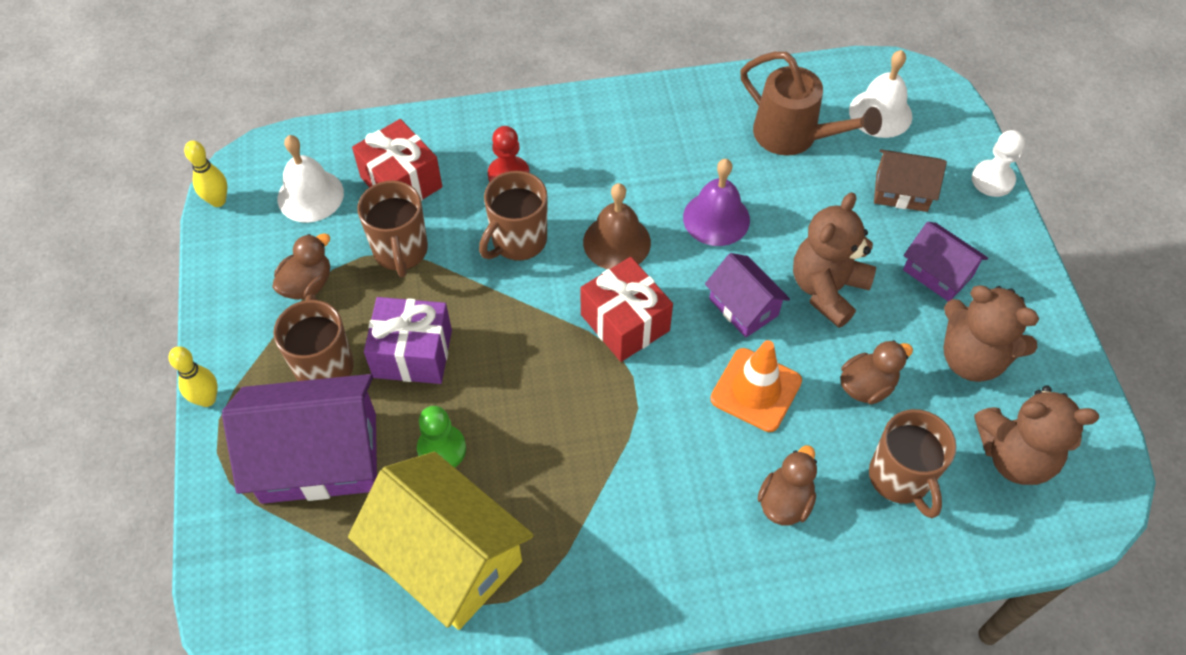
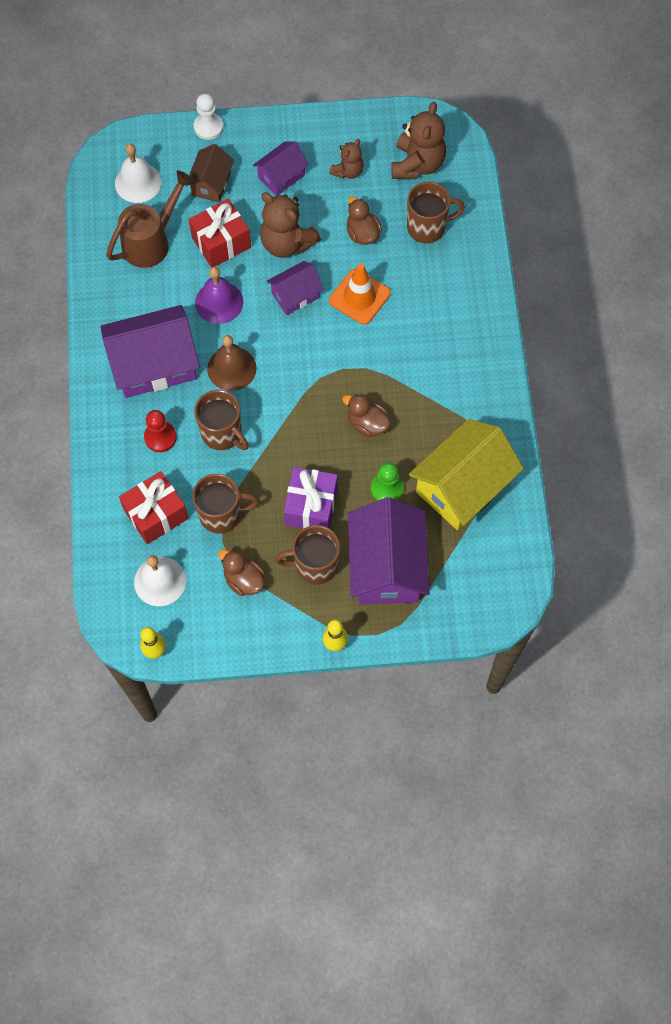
camera: 85 degrees left, 10 degrees up
red gift [580,257,673,362] -> red gift moved to [189,199,251,268]
brown duck [758,445,817,526] -> brown duck moved to [342,394,391,437]
brown teddy bear [943,285,1039,382] -> brown teddy bear [329,139,364,179], size x0.58
none -> purple house [100,305,200,398]

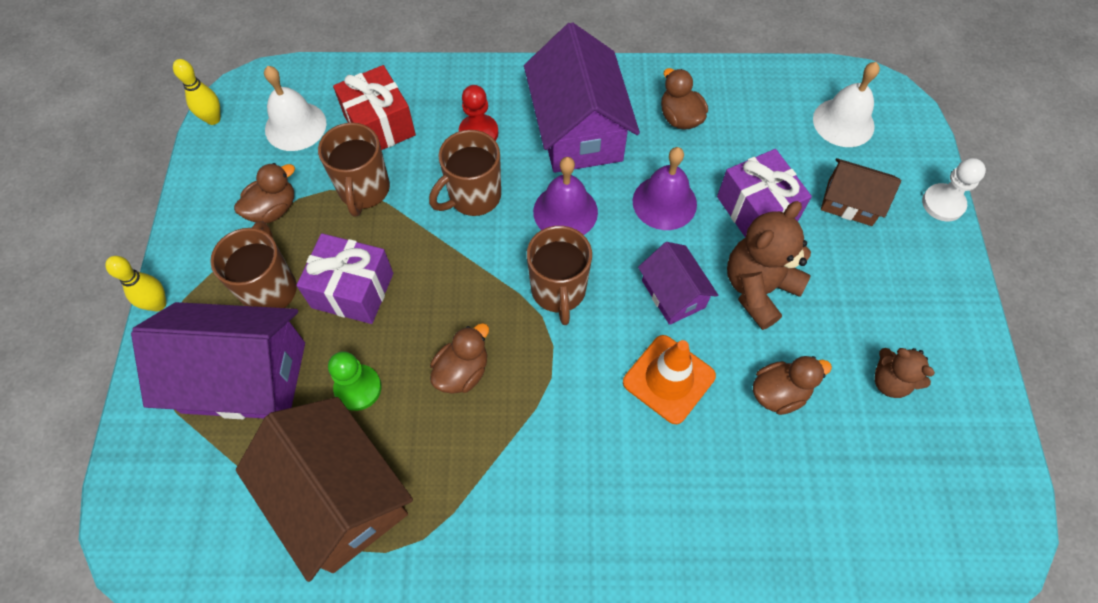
camera: 95 degrees right, 5 degrees down
brown watering can [106,170,194,268] -> none
red gift [189,199,251,268] -> purple gift [717,149,812,237]
brown bell [207,335,257,391] -> purple bell [533,157,598,235]
purple house [253,141,309,196] -> none
brown teddy bear [391,102,446,179] -> none
brown mug [407,182,465,244] -> brown mug moved to [527,226,592,325]
yellow house [409,419,524,530] -> brown house [236,397,413,582]
none -> brown duck [661,68,708,130]

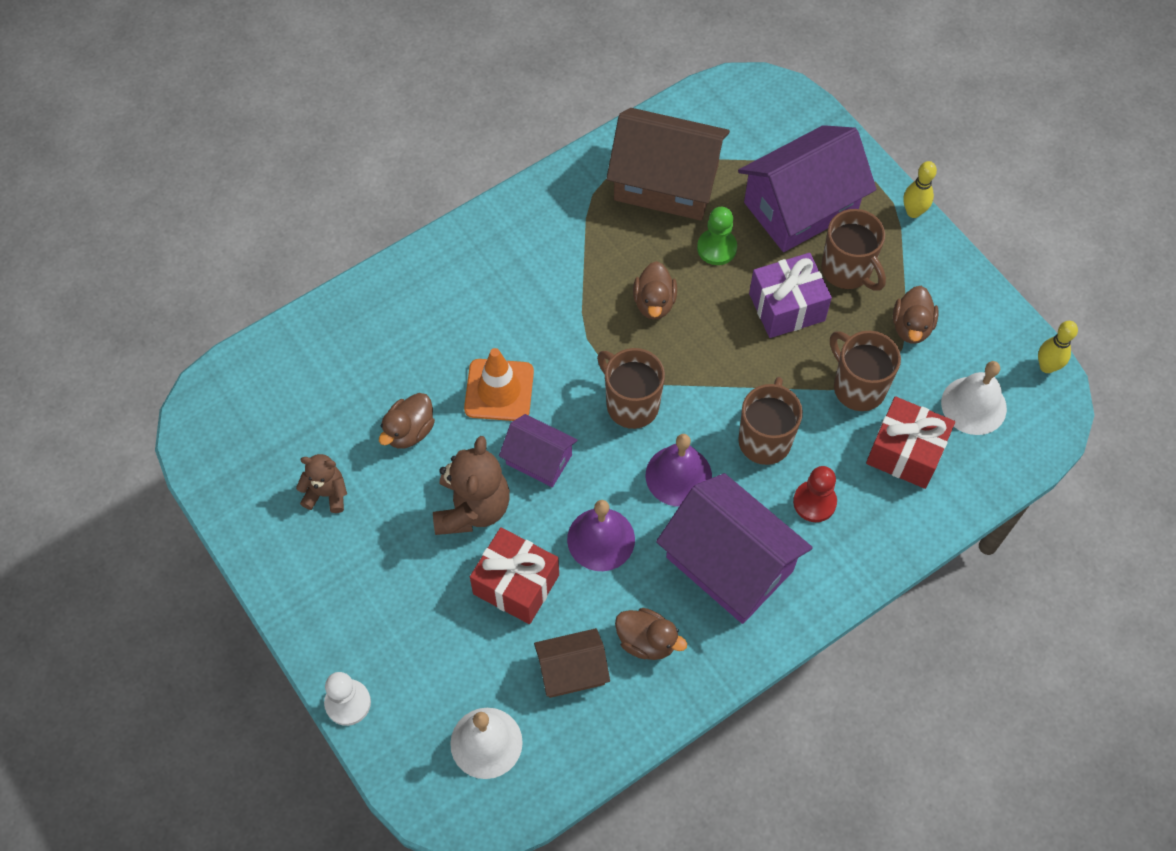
camera: 145 degrees right, 0 degrees up
purple gift [717,149,812,237] -> red gift [470,527,559,624]
brown house [821,158,901,226] -> brown house moved to [534,628,610,698]

